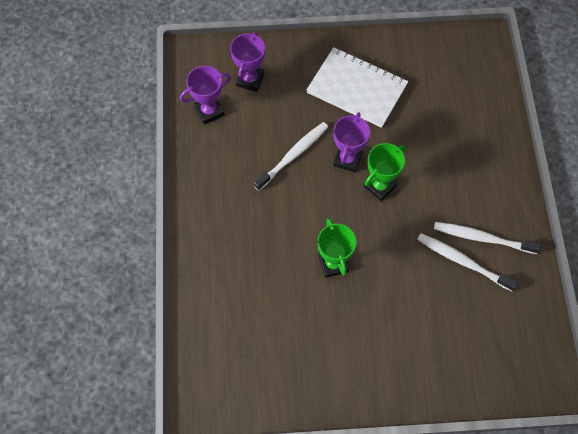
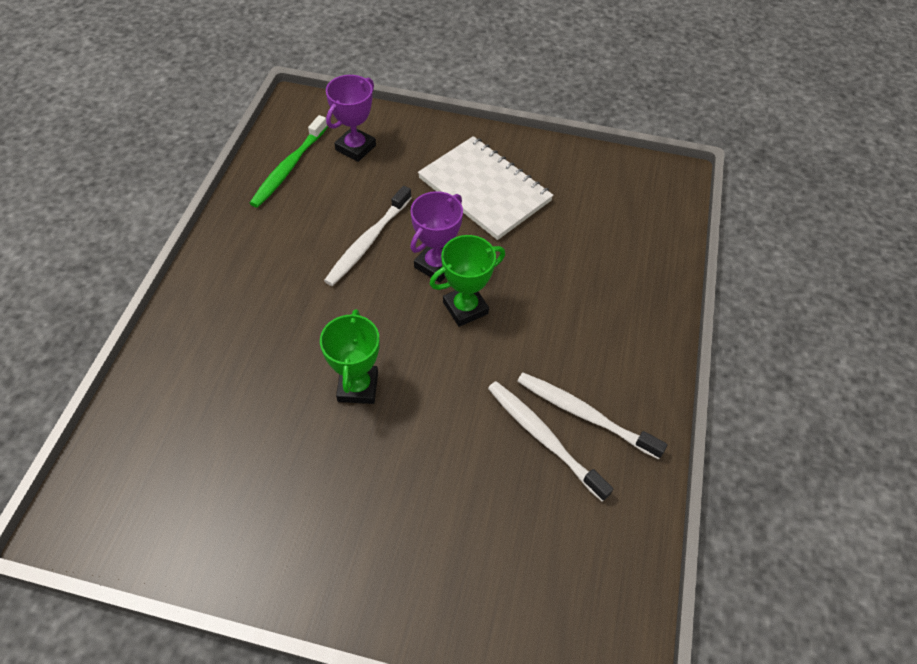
camera: 15 degrees right, 10 degrees down
purple trophy [180,66,231,125] -> green toothbrush [250,115,328,208]
white toothbrush [253,122,328,191] -> white toothbrush turned 150 degrees clockwise [324,186,412,286]

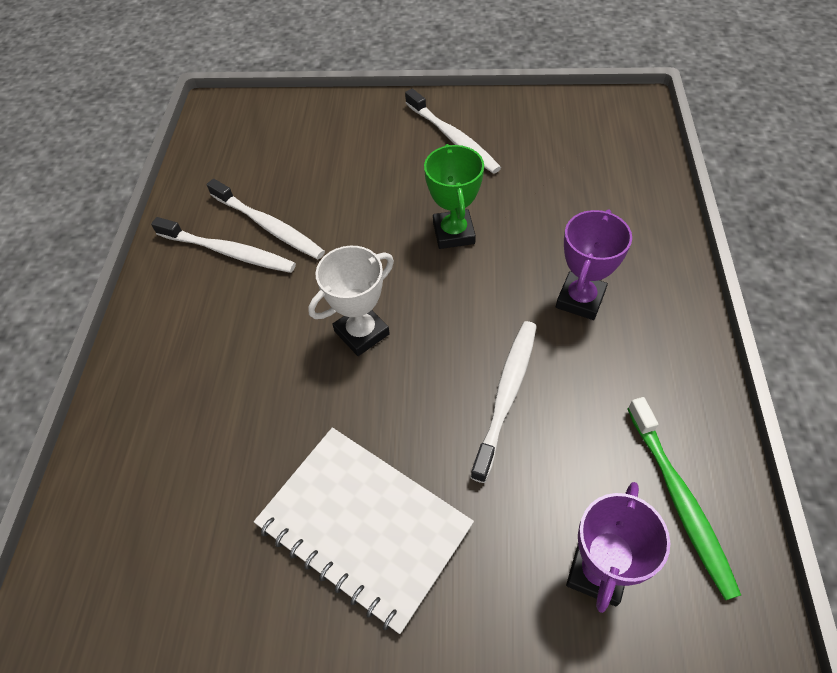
camera: 175 degrees right, 0 degrees up
green toothbrush [250,115,328,208] -> green toothbrush turned 150 degrees clockwise [628,397,741,600]
purple trophy [410,191,463,283] -> purple trophy moved to [556,209,632,320]
green trophy [430,235,505,327] -> white trophy [308,246,394,356]
none -> white toothbrush [405,89,501,174]

